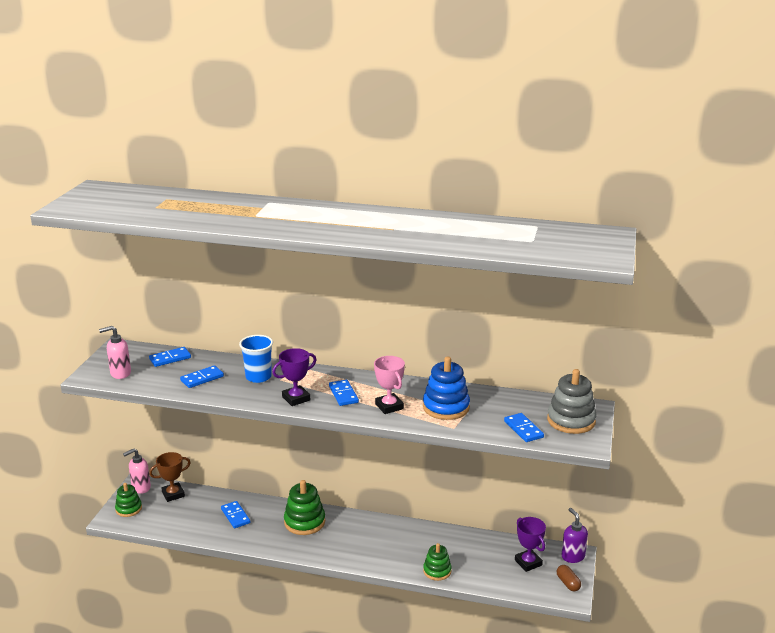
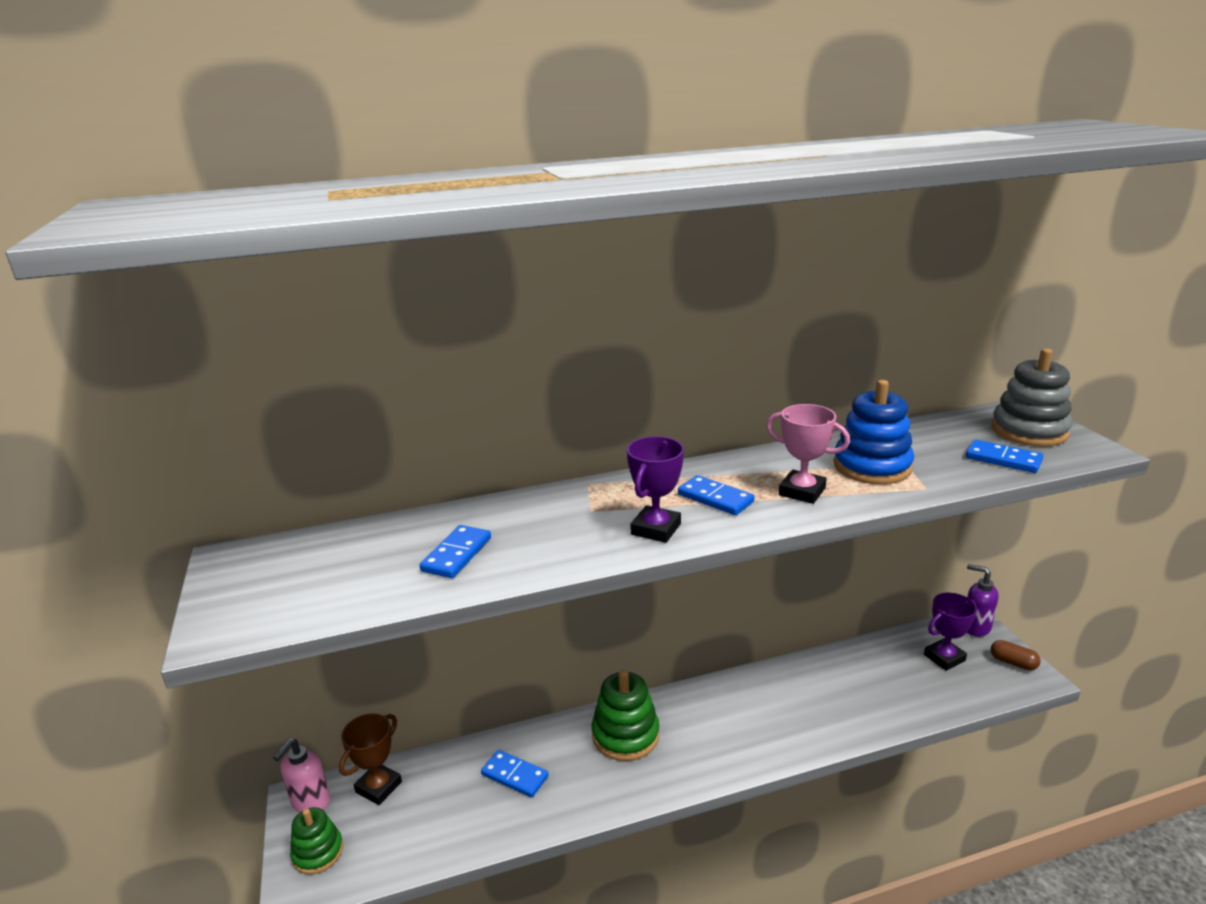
camera: 30 degrees left, 0 degrees up
pink soap dispenser [99,326,131,379] -> none
blue domino [149,347,191,367] -> none
blue cup [239,335,273,383] -> none
green stacking toy [423,543,451,581] -> none
purple trophy [515,517,546,572] -> purple trophy turned 60 degrees counterclockwise [924,593,977,671]

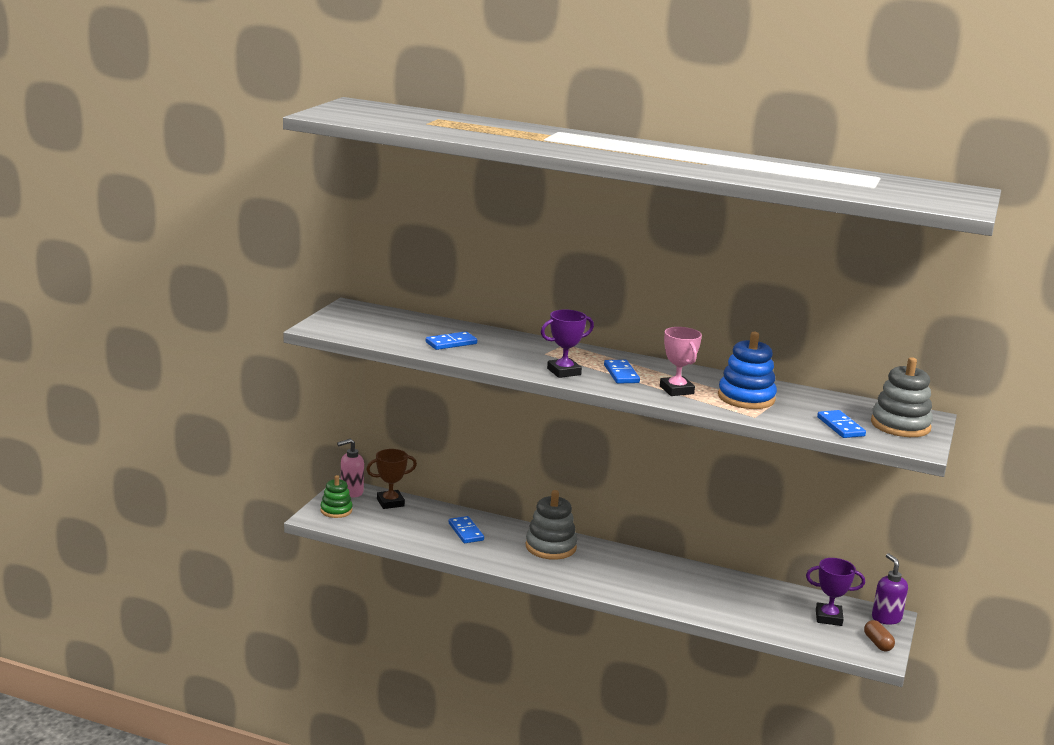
camera: 35 degrees right, 5 degrees down
green stacking toy [592,669,659,761] -> grey stacking toy [525,490,577,560]

